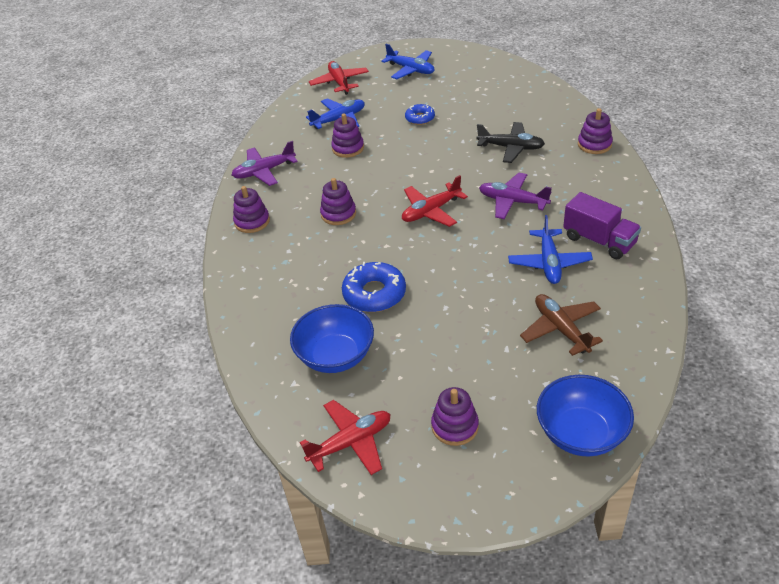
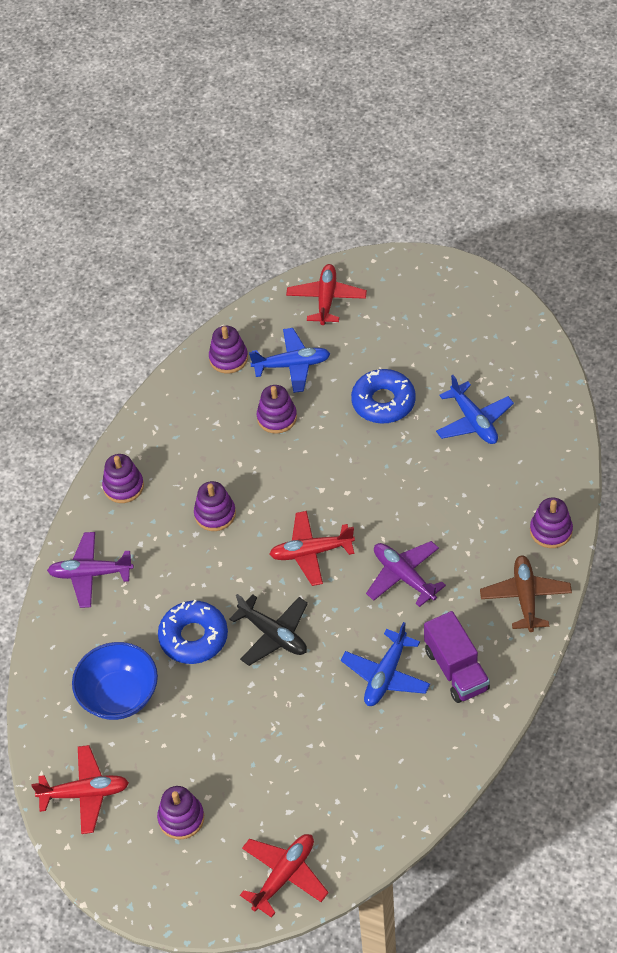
camera: 25 degrees right, 10 degrees up
purple plane [232,141,298,186] -> purple plane moved to [47,532,134,608]
blue plane [381,44,434,79] -> blue plane moved to [436,375,514,444]
blue donut [405,104,435,125] -> blue donut [351,369,416,423], size x1.67
black plane [477,122,545,163] -> black plane moved to [229,594,308,666]
brown plane [520,294,603,356] -> brown plane moved to [480,555,572,632]
blue bowl [537,375,634,457] -> red plane [240,834,329,918]
none -> purple stacking toy [209,326,248,373]

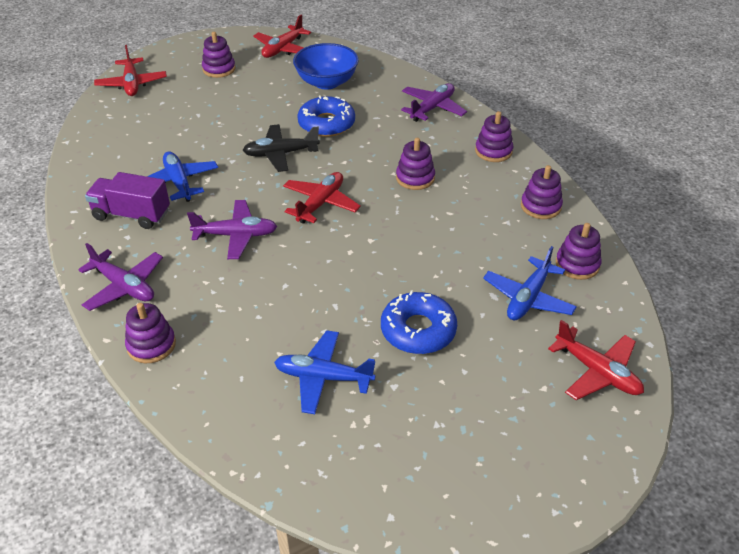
camera: 125 degrees right, 10 degrees down
purple stacking toy [257,385,297,434] -> purple stacking toy moved to [521,165,563,219]
brown plane [480,555,572,632] -> purple plane [78,243,163,311]

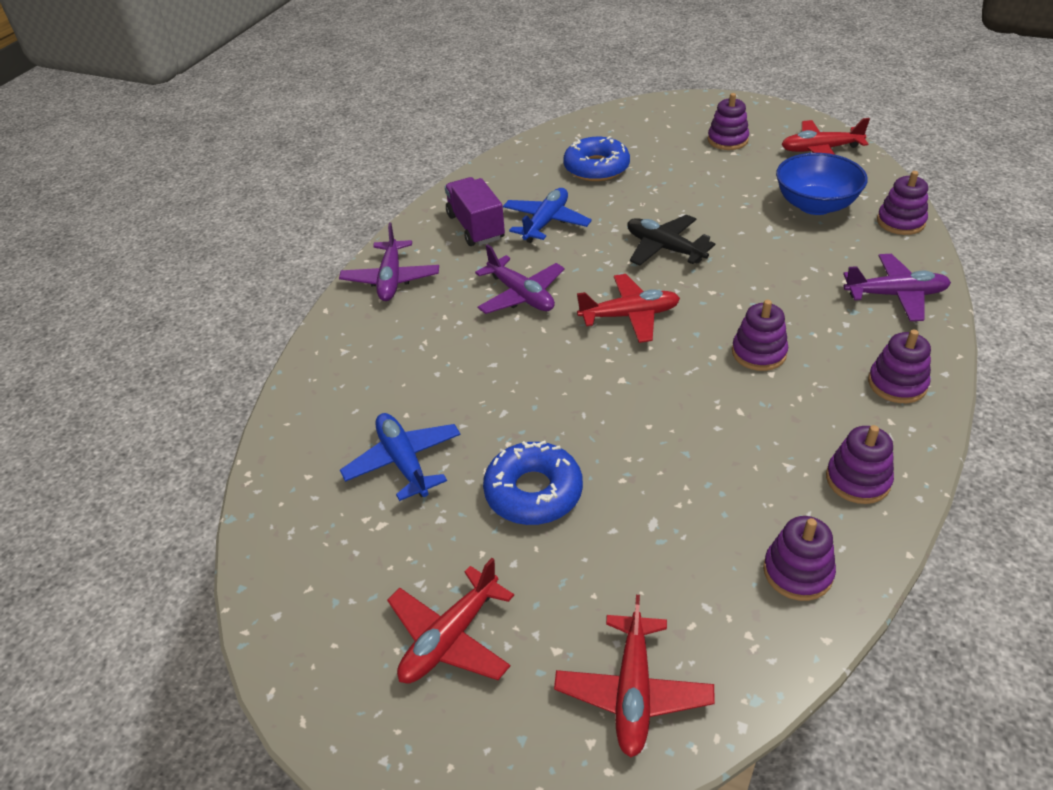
camera: 55 degrees right, 0 degrees up
red plane [94,45,167,96] -> red plane moved to [387,558,514,683]
purple stacking toy [125,303,176,364] -> purple stacking toy moved to [877,171,928,235]
blue donut [297,96,355,137] -> blue donut moved to [563,136,630,181]
blue plane [483,246,577,320] -> none

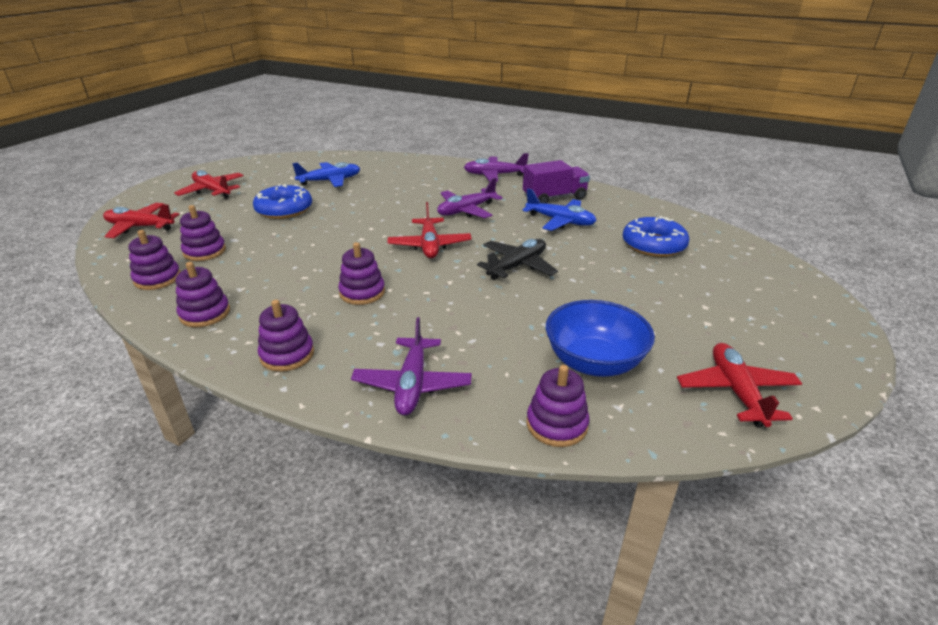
camera: 90 degrees right, 10 degrees down
purple stacking toy [708,93,749,150] -> purple stacking toy moved to [180,205,226,261]

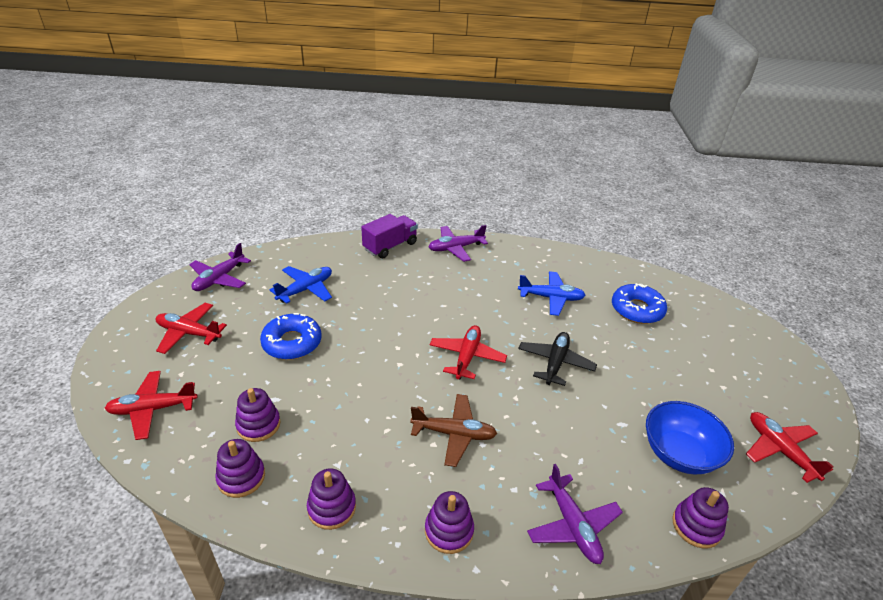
camera: 25 degrees left, 5 degrees up
purple stacking toy [338,242,385,305] -> brown plane [410,394,497,467]
red plane [388,202,472,258] -> red plane turned 135 degrees counterclockwise [430,325,507,380]
purple plane [437,178,503,218] -> purple plane moved to [189,243,251,291]
purple truck [523,160,590,204] -> purple truck moved to [361,214,418,258]

